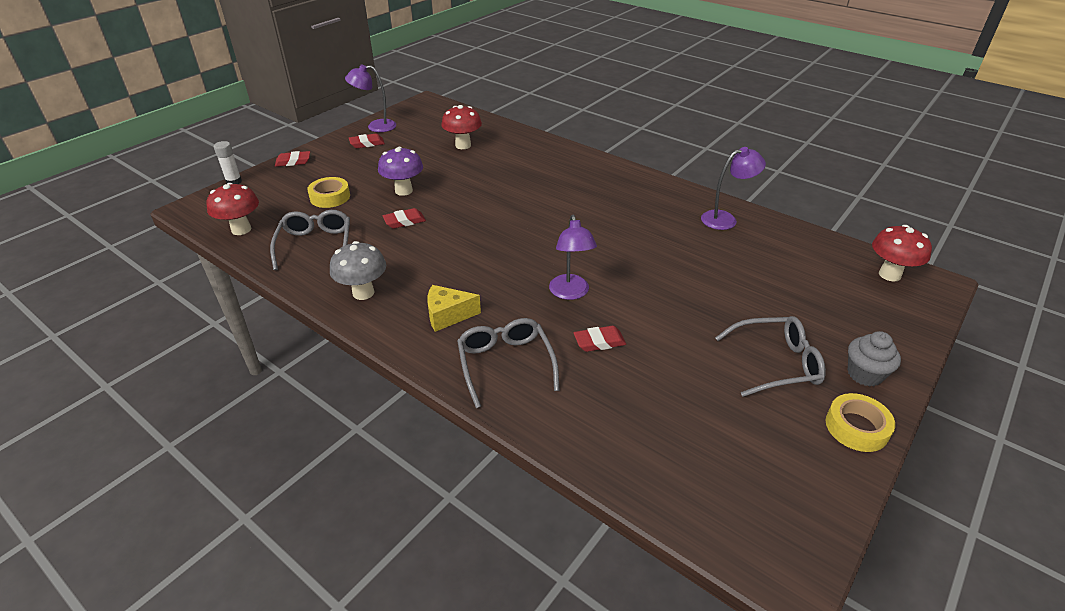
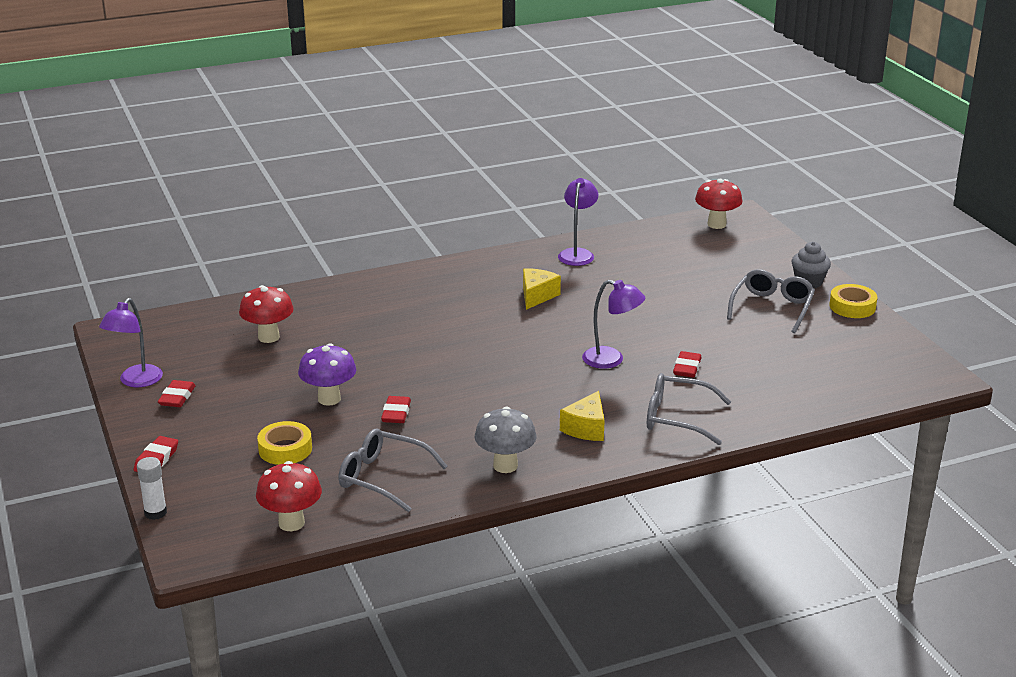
camera: 60 degrees left, 10 degrees down
none -> yellow cheese [523,268,561,310]

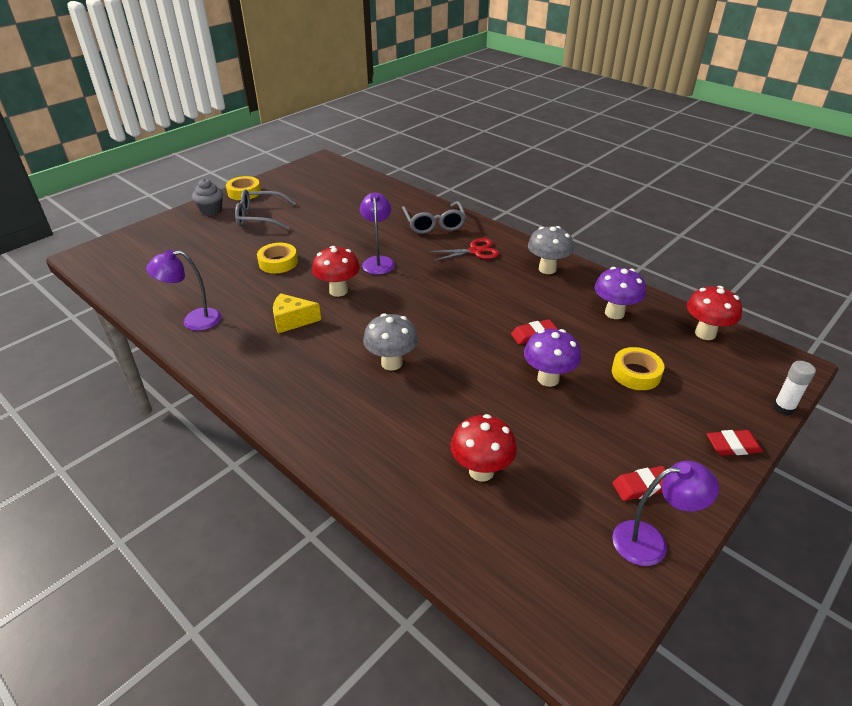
camera: 115 degrees left, 10 degrees up
grey glasses [338,428,447,512] -> purple mushroom [595,267,646,319]
yellow cheese [560,391,605,441] -> red scissors [429,238,499,261]
red eraser [673,351,702,378] -> none
red mushroom [695,179,742,229] -> red mushroom moved to [312,246,360,297]
none -> yellow tape [257,243,298,273]
none -> grey mushroom [363,313,418,371]

